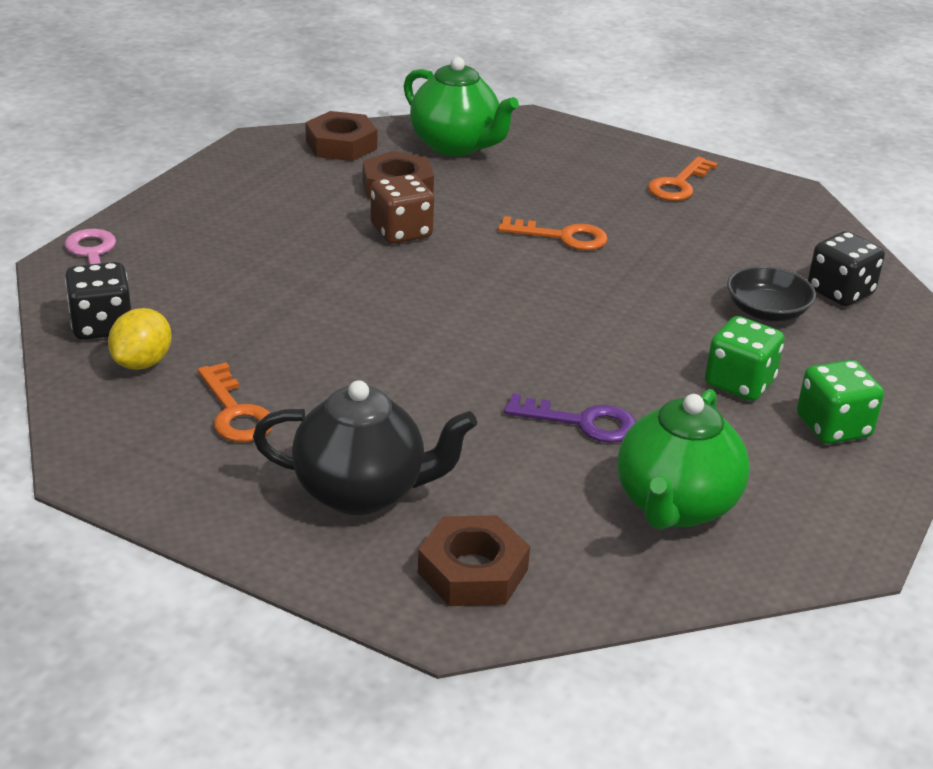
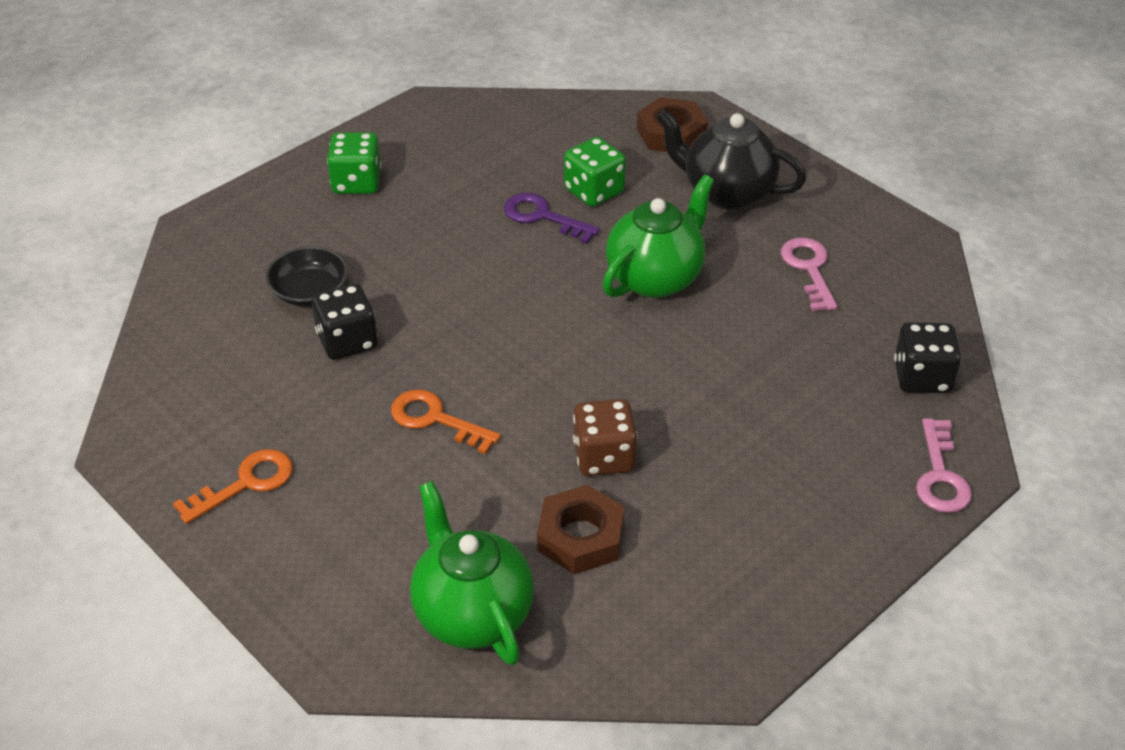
camera: 160 degrees left, 10 degrees up
yellow lemon [108,308,172,370] -> none
orange key [198,362,273,442] -> pink key [781,237,838,311]
brown nut [305,111,378,161] -> none
green teapot [618,389,750,530] -> green teapot moved to [603,174,714,298]
green dice [705,316,785,401] -> green dice moved to [564,137,626,207]
black dice [808,231,885,306] -> black dice moved to [312,284,378,360]

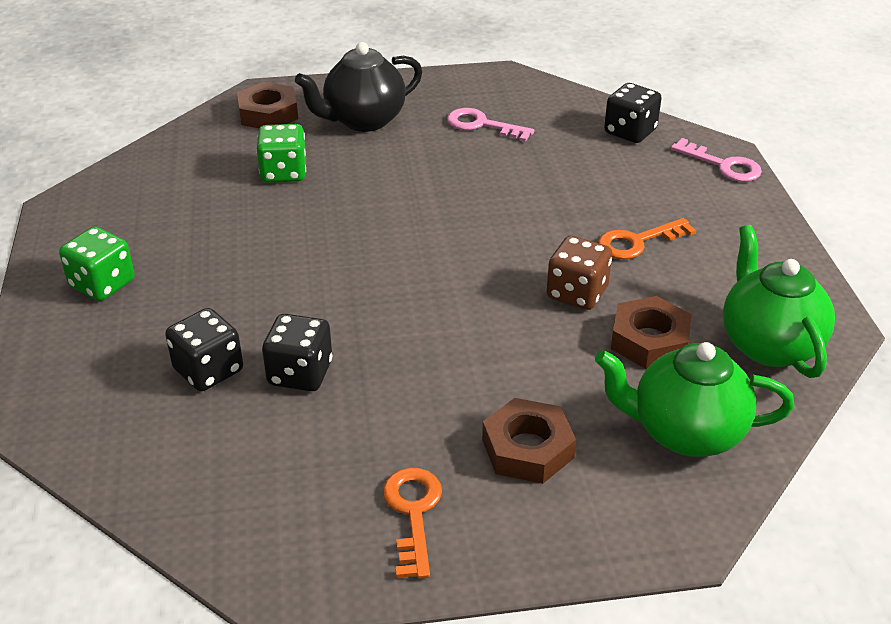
camera: 55 degrees left, 5 degrees down
black bowl [265,246,348,306] -> black dice [165,308,243,391]
orange key [391,389,501,454] -> orange key moved to [598,218,696,260]
purple key [504,193,600,244] -> none
green teapot [603,174,714,298] -> green teapot moved to [723,225,835,378]
none -> brown nut [482,398,576,484]

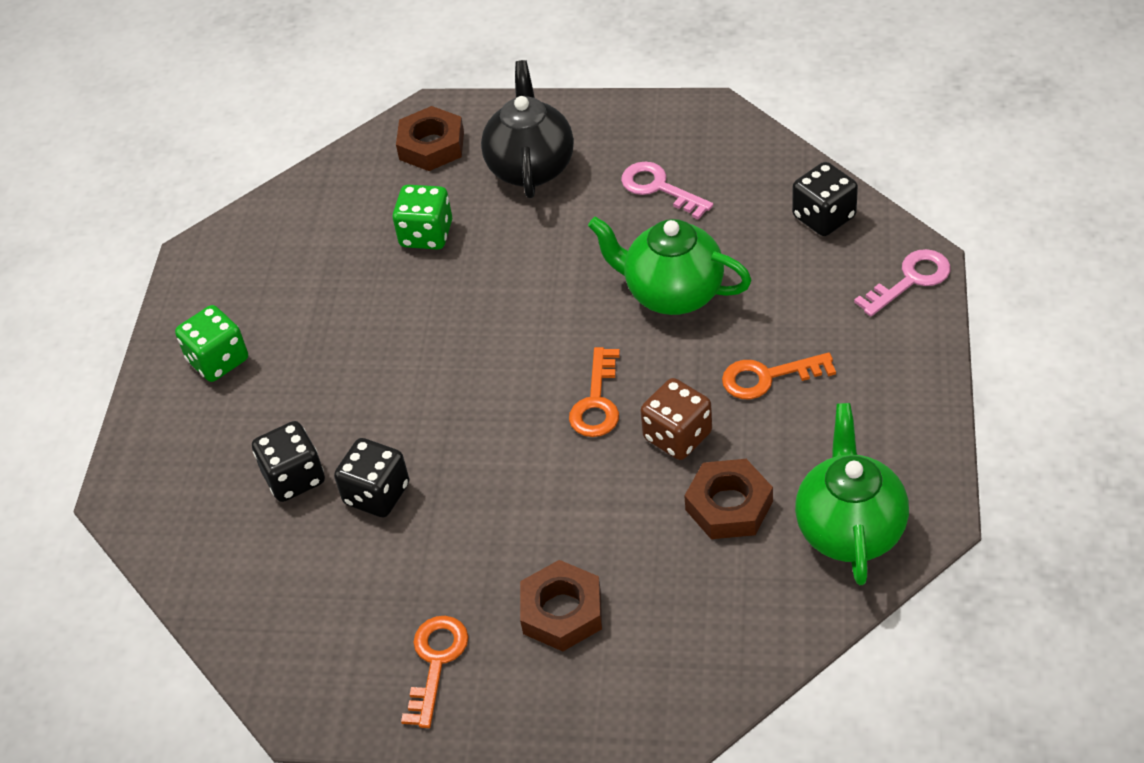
camera: 20 degrees right, 10 degrees up
black teapot [295,42,422,132] -> black teapot turned 105 degrees clockwise [481,60,574,198]
green teapot [595,342,794,457] -> green teapot moved to [588,217,752,315]
pink key [671,138,762,182] -> pink key turned 90 degrees counterclockwise [854,249,951,317]
none -> orange key [569,347,620,437]

